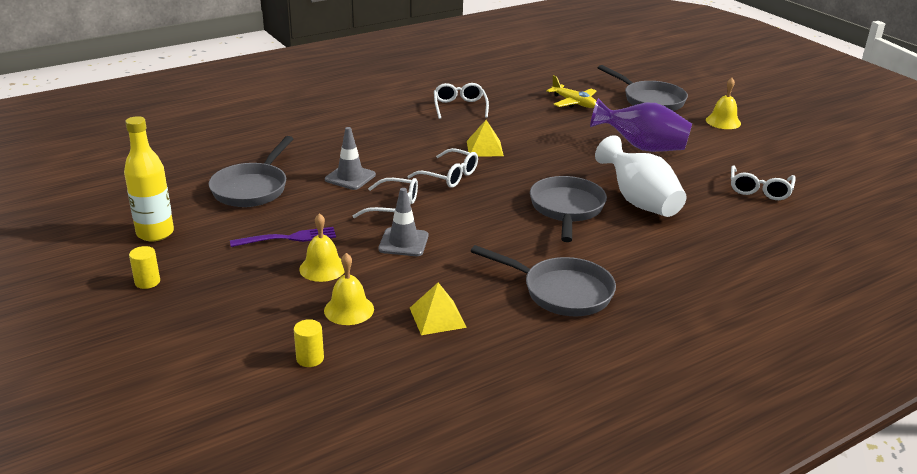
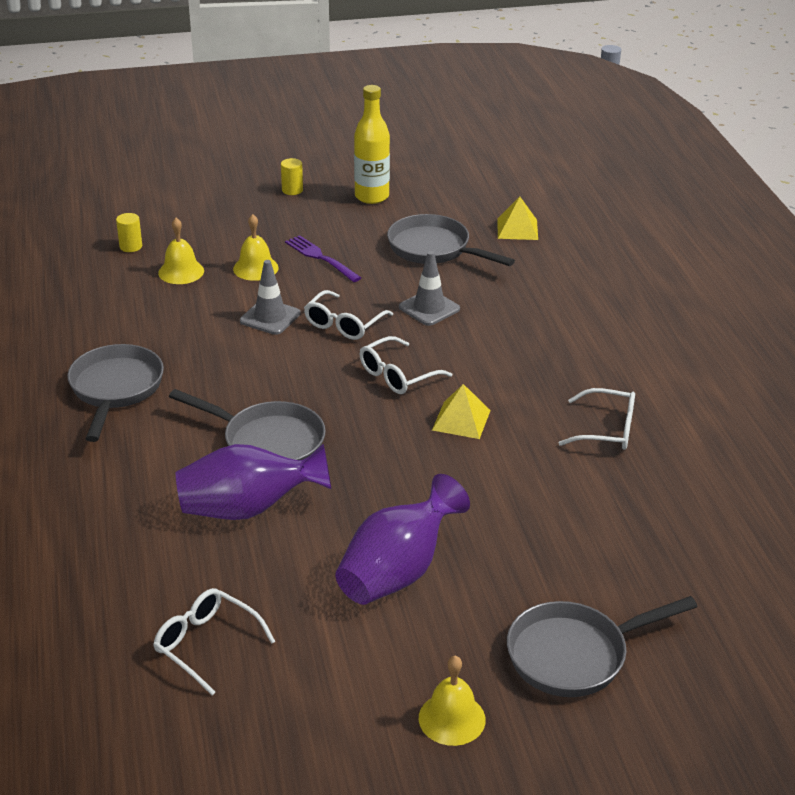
camera: 110 degrees right, 5 degrees up
purple fork [230,227,336,247] -> purple fork turned 135 degrees clockwise [285,235,361,282]
yellow pyramid [410,282,467,335] -> yellow pyramid moved to [497,197,538,240]
grey pan [471,245,616,316] -> grey pan turned 135 degrees clockwise [67,344,164,442]
yellow plane [546,75,597,108] -> none
white vase [595,135,686,217] -> purple vase [176,444,331,520]

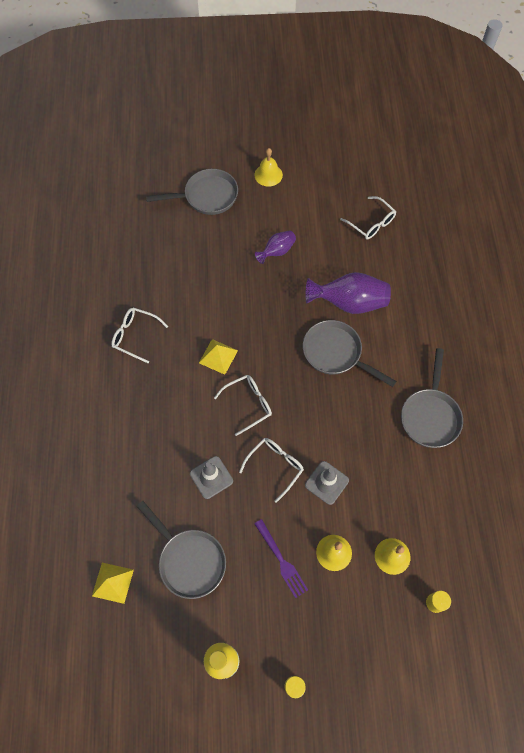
camera: 170 degrees left, 30 degrees up
purple vase [335,474,470,605] -> purple vase [255,230,296,264], size x0.56

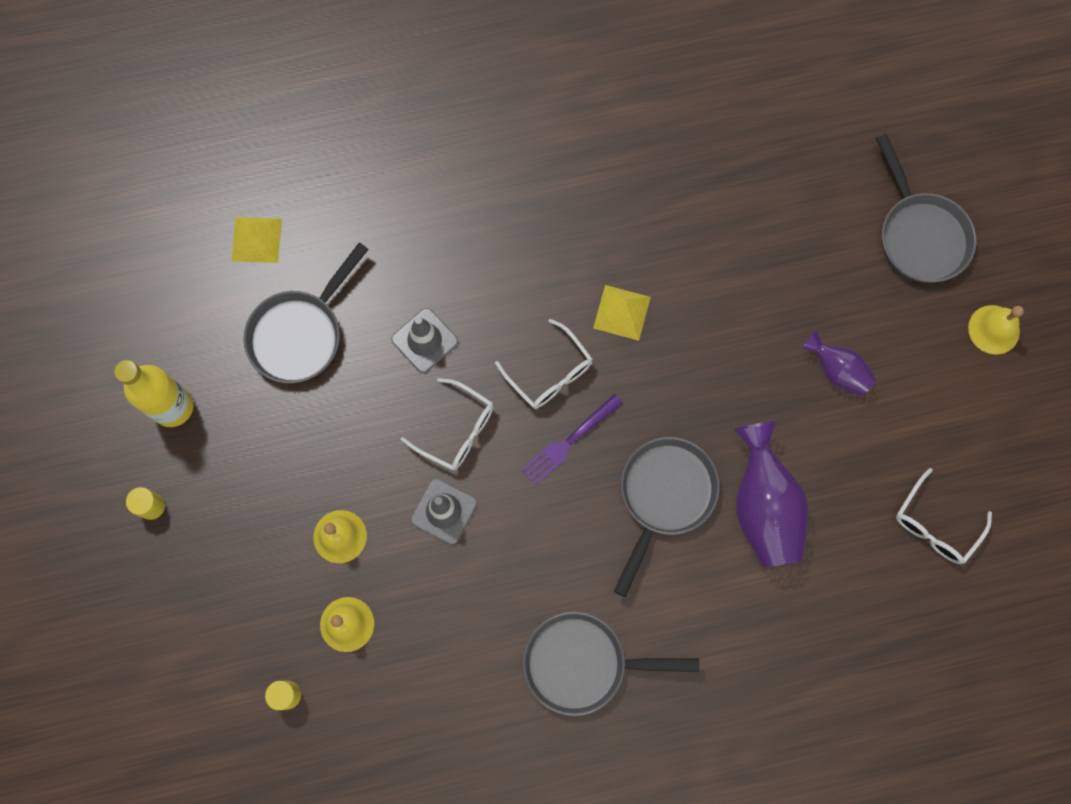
camera: 80 degrees right, 10 degrees up
white glasses [111,307,168,363] -> none
purple fork [254,519,308,598] -> purple fork moved to [521,394,623,486]

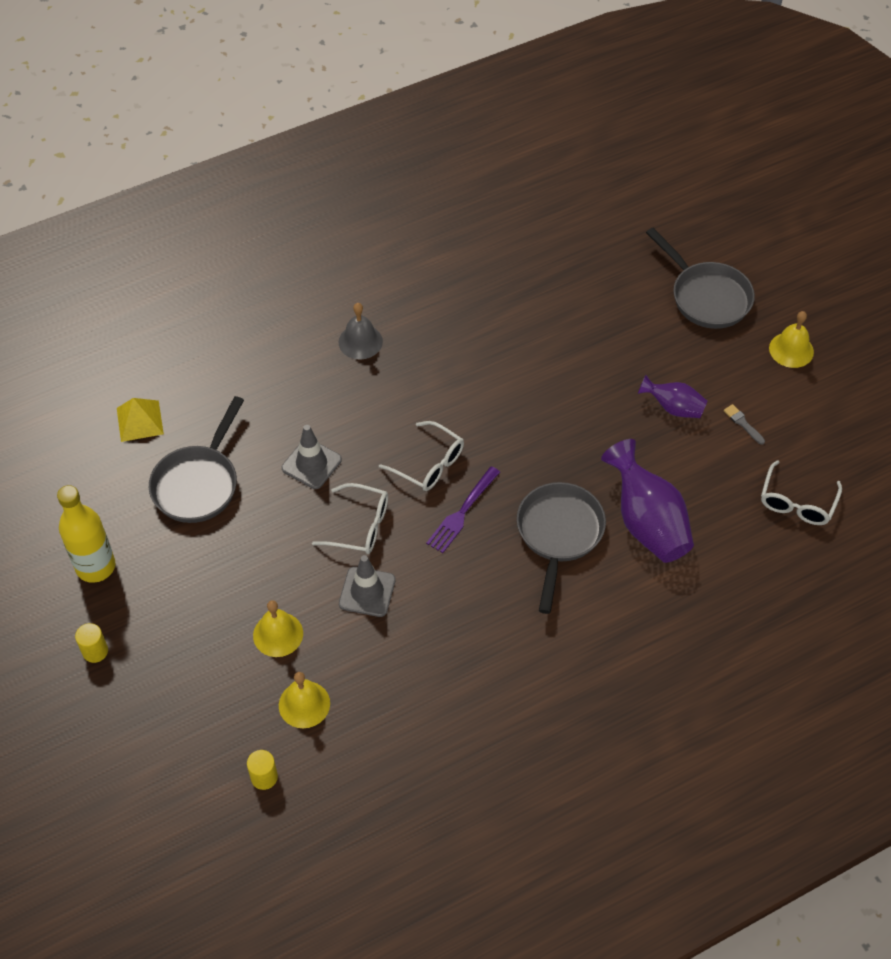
camera: 15 degrees left, 20 degrees down
grey pan [523,611,699,716] -> none
yellow pyramid [593,285,651,341] -> none
none -> grey bell [339,303,383,360]
none -> grey brush [724,404,765,445]

